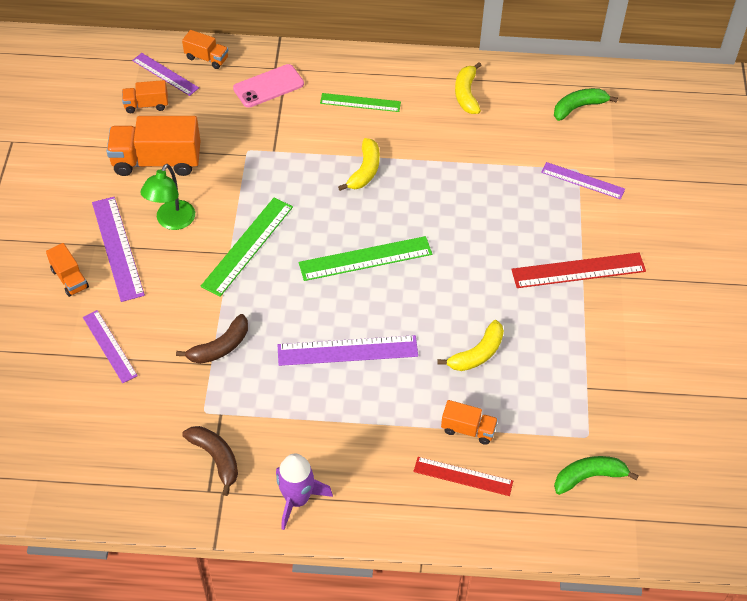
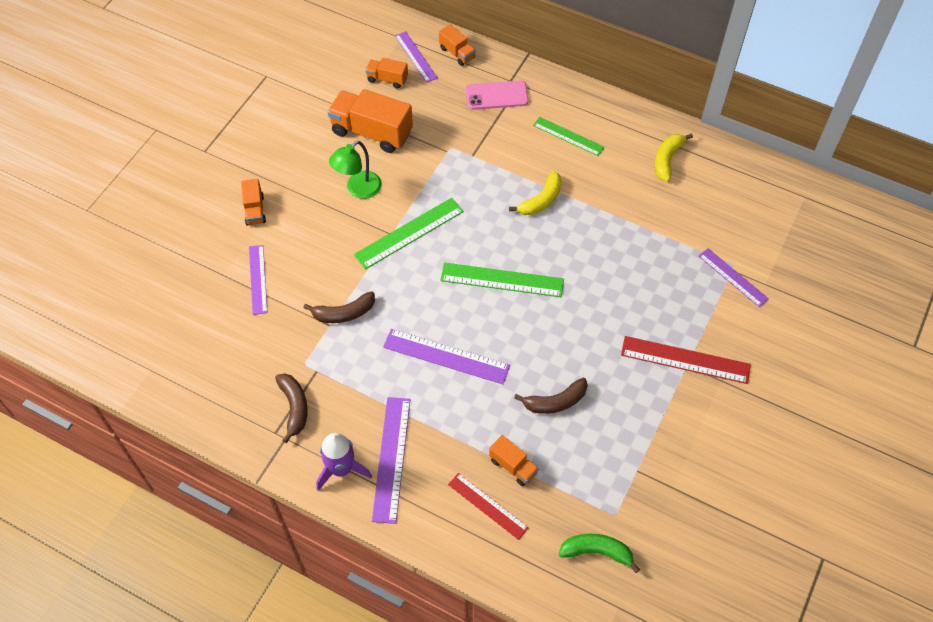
camera: 25 degrees right, 5 degrees up
purple ruler [92,197,145,302] -> purple ruler moved to [372,397,410,524]
yellow banana [437,320,504,371] -> brown banana [514,378,588,414]
green banana [554,88,618,121] -> none

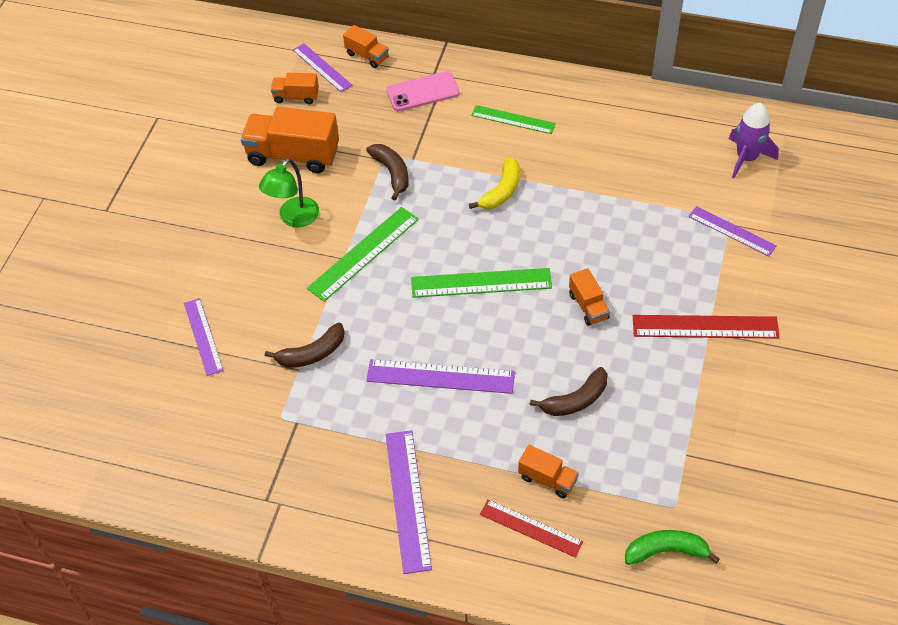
camera: 10 degrees left, 5 degrees down
orange truck [241,179,266,226] -> orange truck moved to [569,268,610,326]
brown banana [275,373,308,443] -> brown banana moved to [366,144,409,201]
purple rocket [316,433,372,491] -> purple rocket moved to [729,103,779,178]
yellow banana [655,133,693,182] -> none

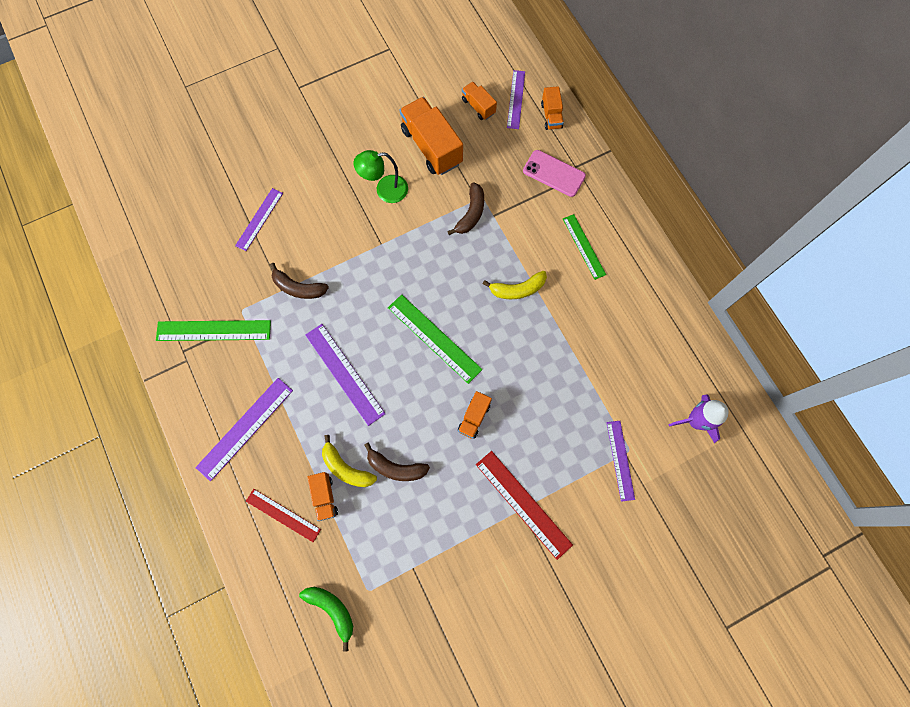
camera: 45 degrees right, 20 degrees up
green ruler [307,207,419,302] -> green ruler moved to [156,320,271,341]
red ruler [480,500,583,558] -> red ruler turned 45 degrees counterclockwise [246,489,321,542]
none -> yellow banana [322,435,377,487]

